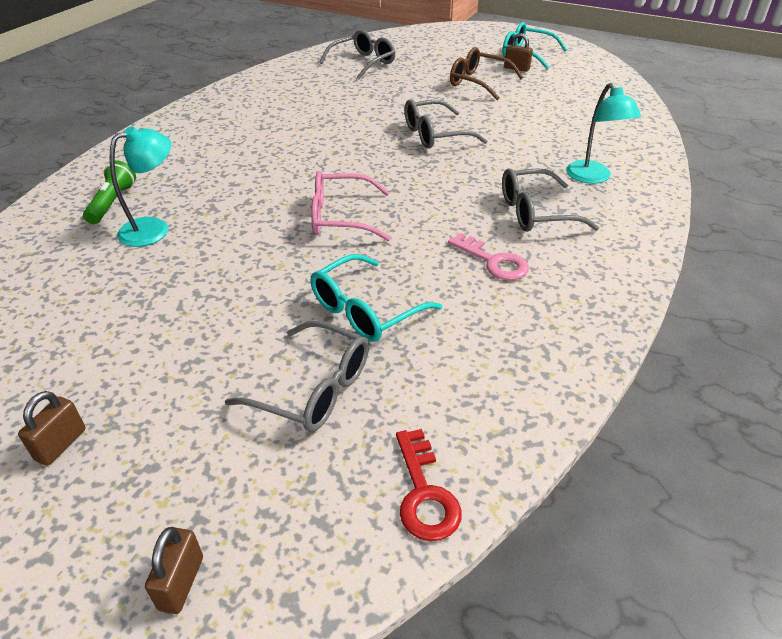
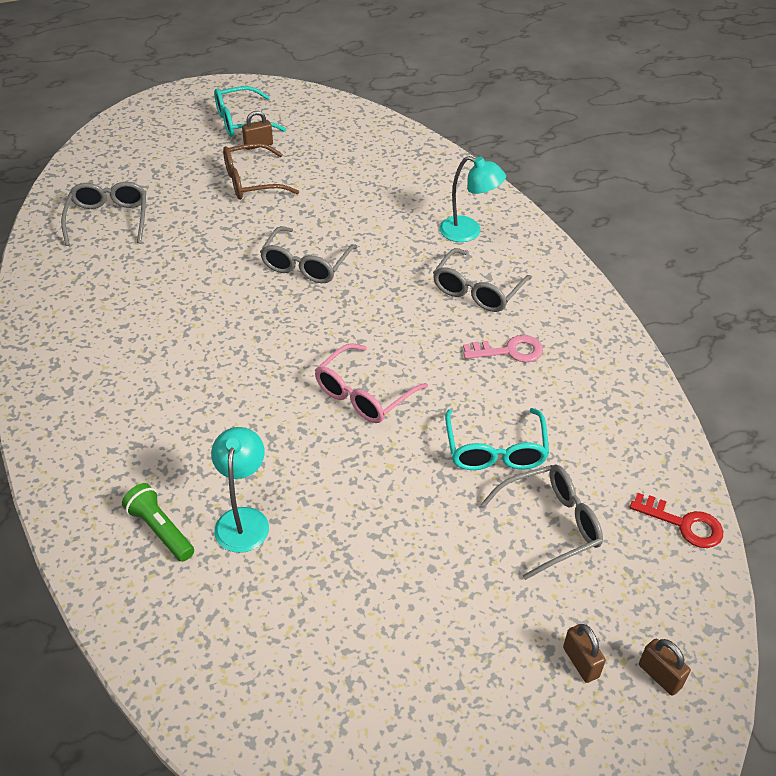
camera: 50 degrees left, 5 degrees up
brown padlock [18,391,86,466] -> brown padlock moved to [563,624,606,683]

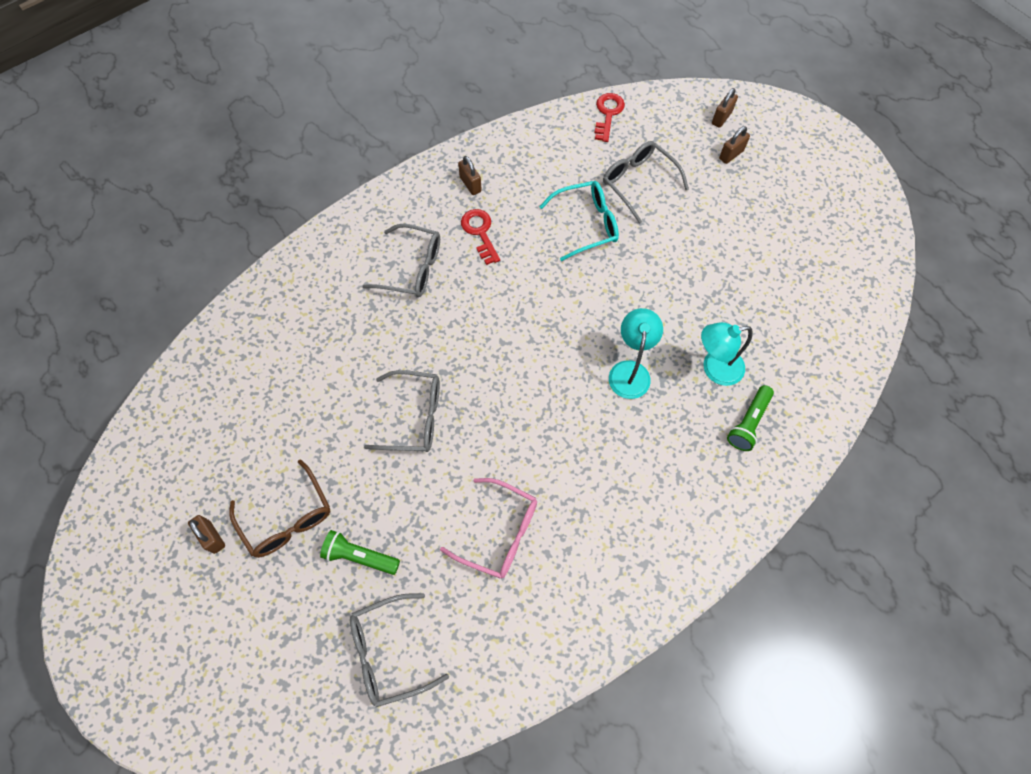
camera: 105 degrees left, 20 degrees up
turquoise glasses [214,86,287,137] -> none
pink glasses [315,343,428,423] -> pink glasses moved to [440,478,537,579]
turquoise lamp [439,156,506,242] -> turquoise lamp moved to [609,308,663,399]
pink key [463,335,543,362] -> red key [461,209,500,265]
none -> green flashlight [320,530,400,575]
none -> brown padlock [458,156,482,195]

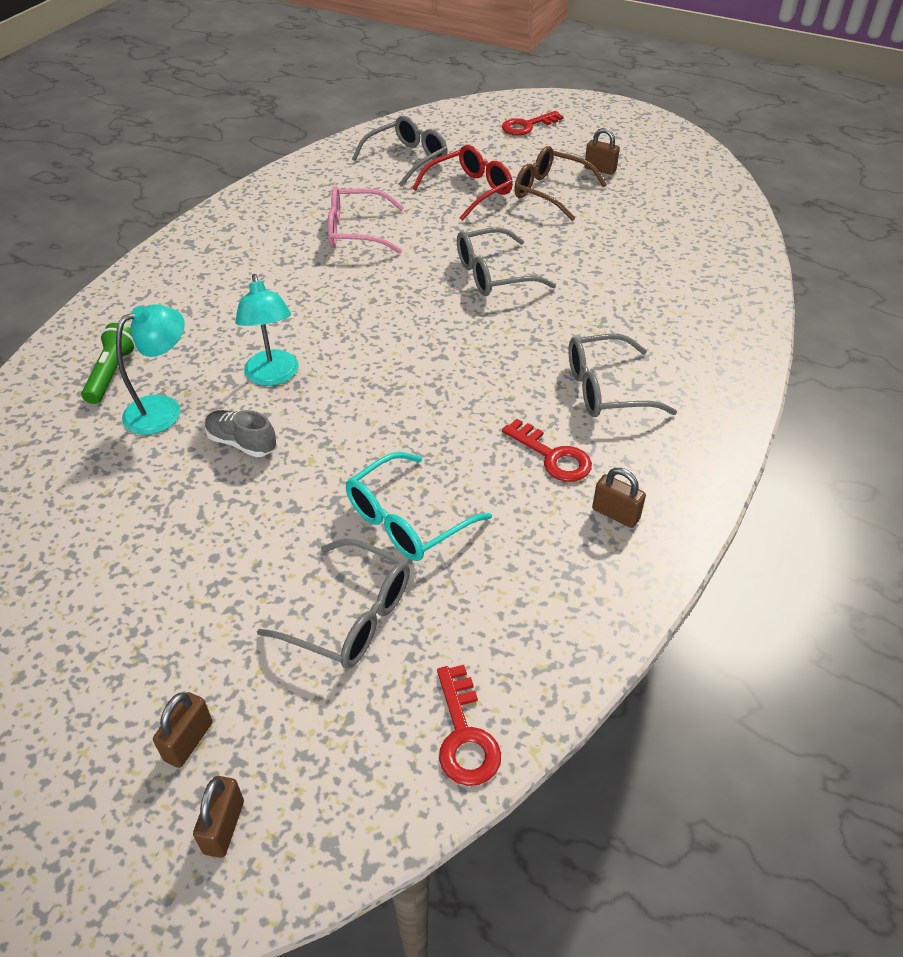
camera: 155 degrees right, 20 degrees down
green flashlight [320,530,400,575] -> red glasses [412,145,513,221]
none -> grey shoe [205,410,276,457]
none -> red key [502,111,564,135]

